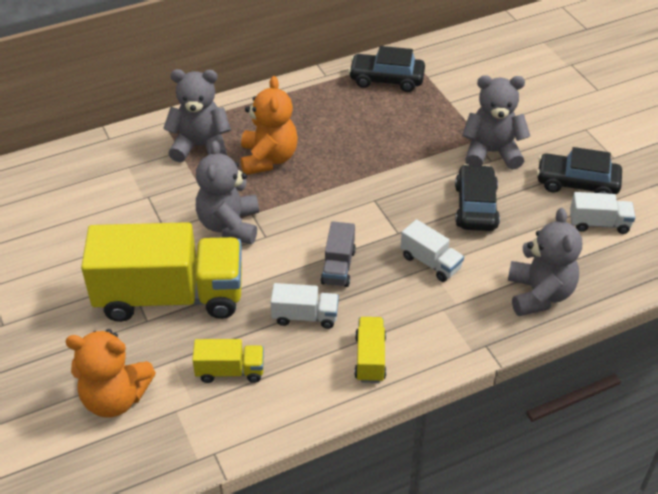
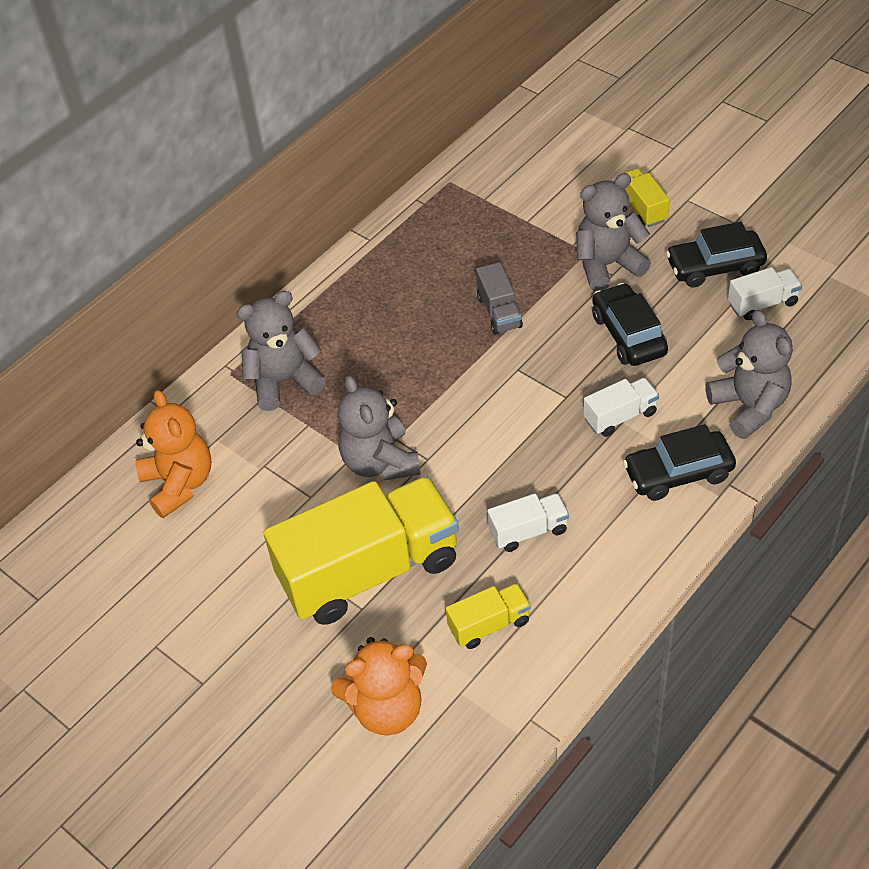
camera: 20 degrees left, 5 degrees up
orange teddy bear [241,76,298,175] -> orange teddy bear moved to [135,390,211,518]
grey truck [321,221,356,287] -> grey truck moved to [476,262,523,335]
black car [348,46,425,92] -> black car moved to [623,424,736,501]
yellow truck [354,317,386,383] -> yellow truck moved to [625,168,670,227]
white truck [400,219,464,282] -> white truck turned 45 degrees counterclockwise [583,378,659,437]

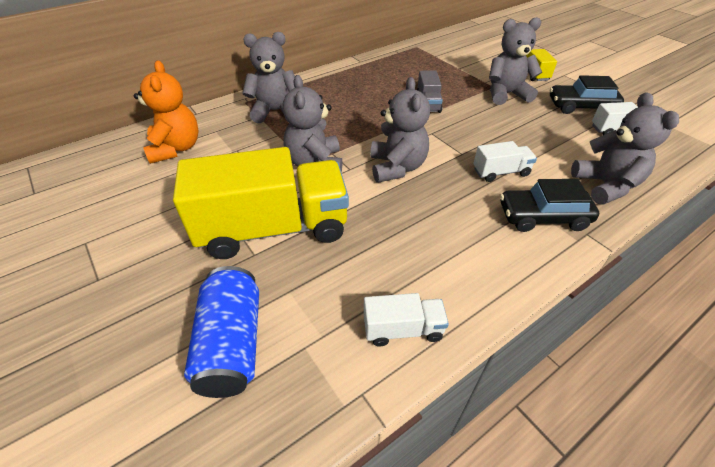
camera: 10 degrees right, 5 degrees down
orange teddy bear [331,637,427,735] -> blue can [184,266,259,398]
yellow truck [446,583,531,649] -> none
white truck [487,493,569,552] -> white truck moved to [364,293,449,346]
black car [592,283,668,366] -> none
none -> grey teddy bear [370,77,430,183]

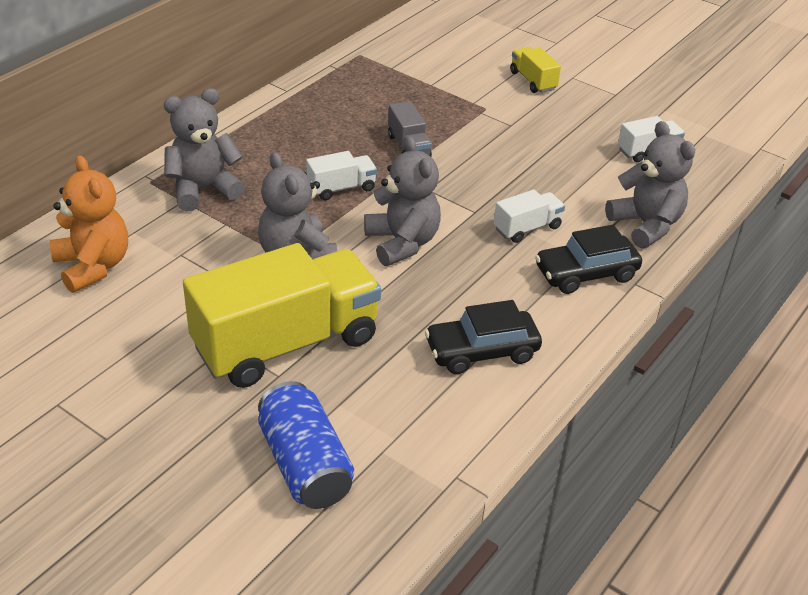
camera: 20 degrees left, 5 degrees down
white truck [364,293,449,346] -> white truck moved to [306,151,377,200]
grey teddy bear [489,17,542,105] -> none
black car [550,75,624,114] -> black car moved to [425,300,542,374]

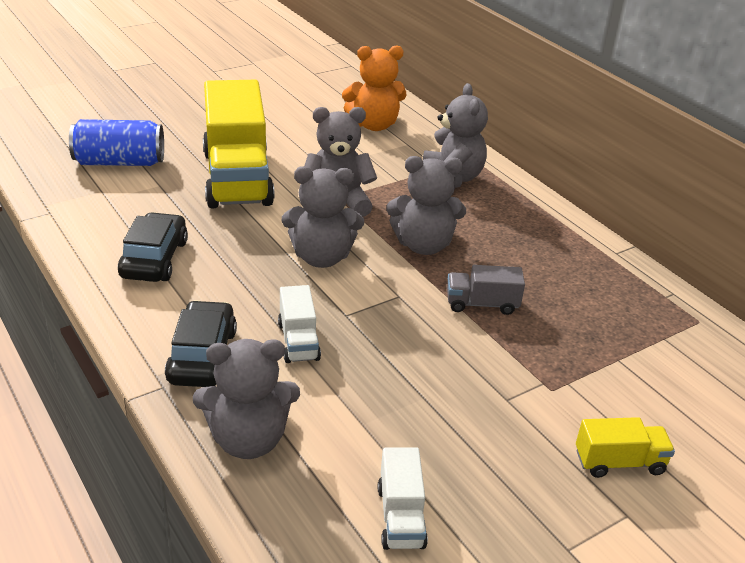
camera: 110 degrees right, 5 degrees down
white truck [306,151,377,200] -> grey teddy bear [386,156,466,255]

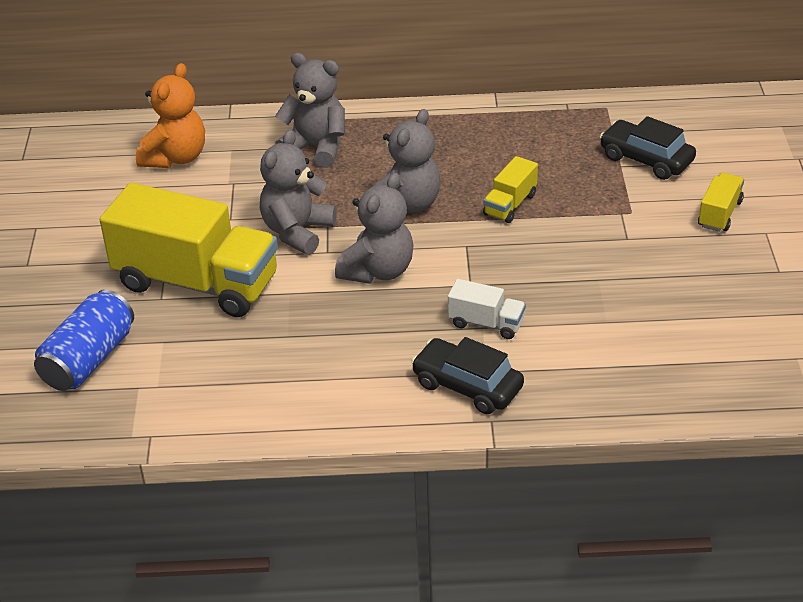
camera: 55 degrees left, 5 degrees up
black car [118,212,188,282] -> black car moved to [600,116,696,180]
grey teddy bear [193,339,300,459] -> none
white truck [378,448,428,550] -> none
grey truck [447,265,525,315] -> yellow truck [483,156,538,223]

